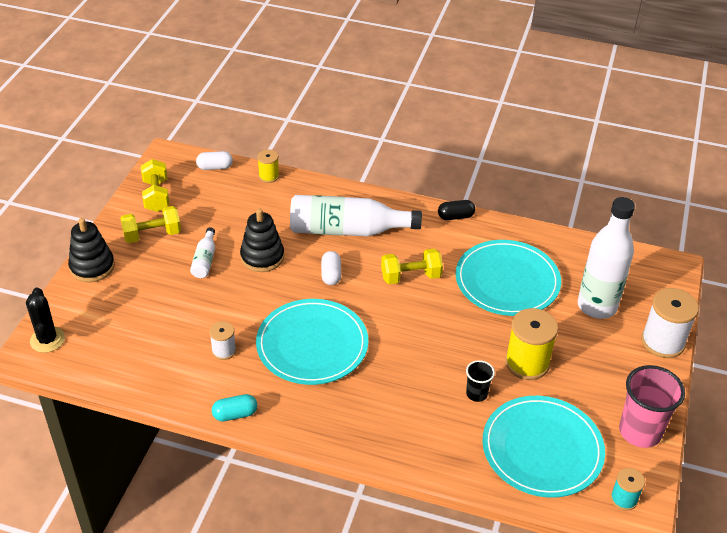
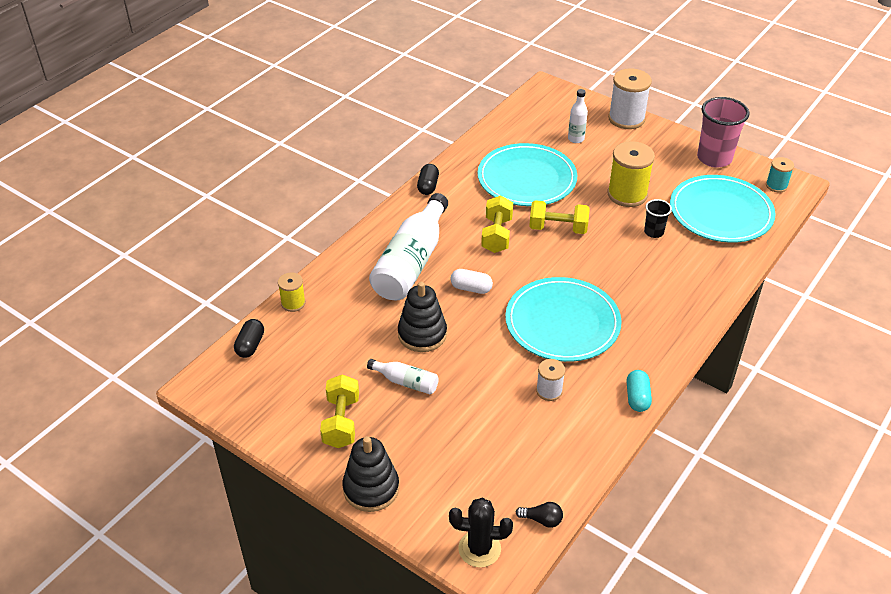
camera: 70 degrees left, 0 degrees up
yellow dumbbell [141,159,169,212] -> yellow dumbbell moved to [529,200,590,234]
white capsule [196,151,233,170] -> black capsule [234,319,264,358]
white bottle [578,197,635,319] -> white bottle [568,89,588,143], size x0.47
none -> black light bulb [516,502,563,528]

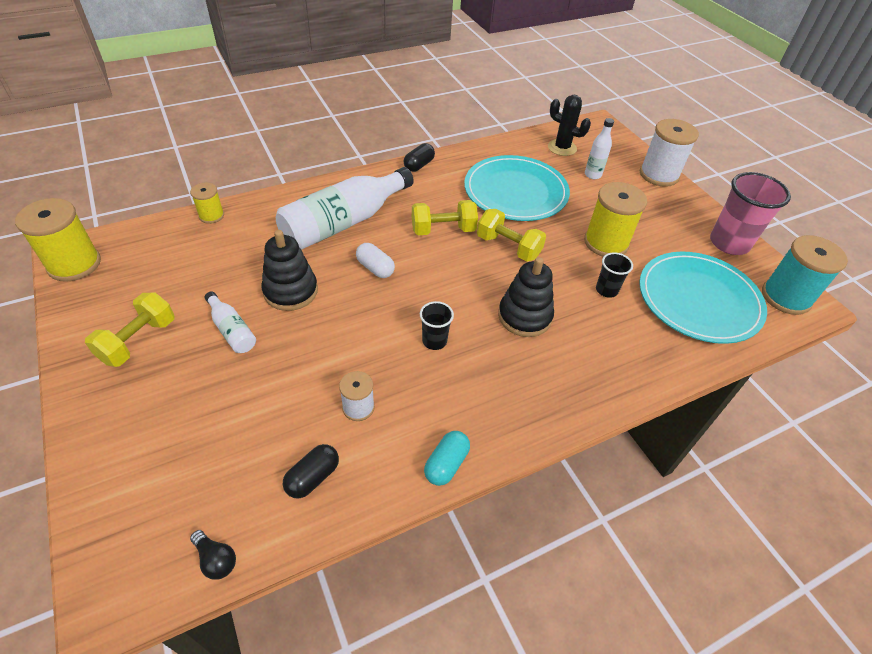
camera: 25 degrees right, 5 degrees up
black capsule [234,319,264,358] -> black capsule moved to [283,444,339,498]
black stacking toy [342,436,399,512] -> black stacking toy moved to [498,257,554,337]
black cactus [449,498,513,567] -> black cactus moved to [548,95,591,156]
yellow dumbbell [481,195,513,253] -> yellow dumbbell turned 45 degrees clockwise [412,200,478,235]
turquoise plate [505,277,622,362] -> black cup [420,301,454,350]
turquoise spool [766,157,794,193] -> turquoise spool [762,235,848,315], size x1.83
none -> yellow spool [15,198,101,282]

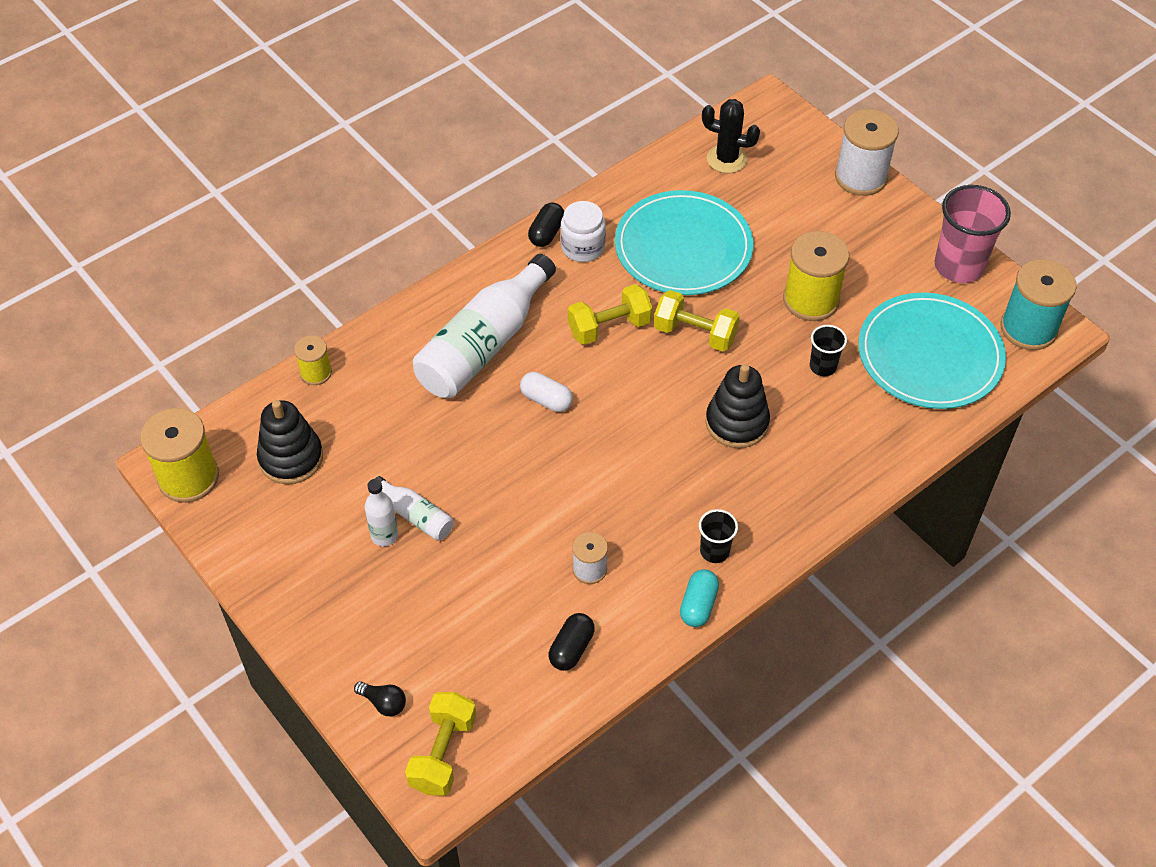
camera: 10 degrees left, 5 degrees up
yellow dumbbell [85,293,174,367] -> yellow dumbbell moved to [405,692,476,796]
black light bulb [190,530,236,580] -> black light bulb moved to [354,681,406,716]
black stacking toy [261,230,318,311] -> black stacking toy moved to [257,400,323,484]
black cup [420,301,454,350] -> black cup moved to [699,509,738,563]
white bottle [585,118,614,179] -> white bottle moved to [365,479,398,546]
none -> white jar [561,201,606,262]

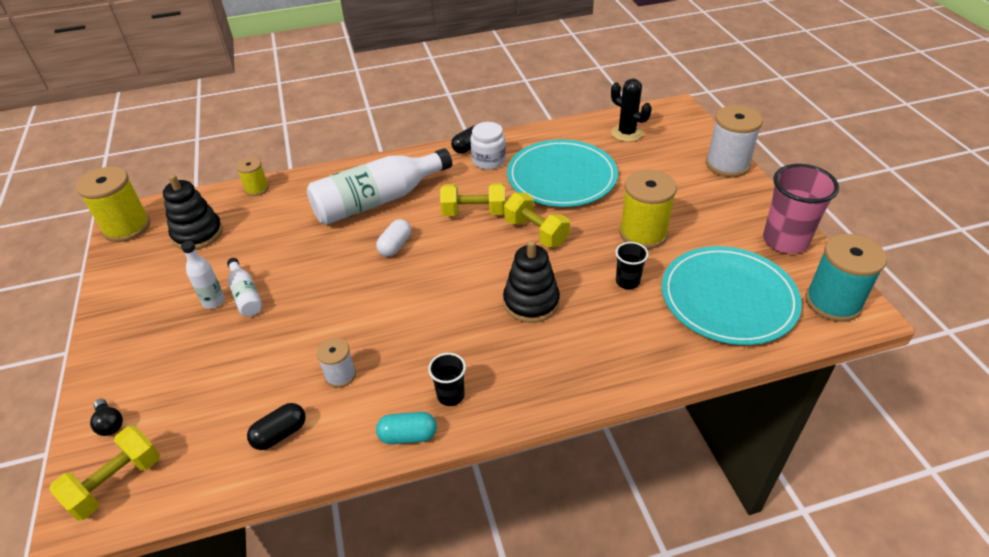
camera: 25 degrees right, 10 degrees down
white capsule [520,372,573,412] -> white capsule turned 60 degrees clockwise [376,219,411,257]
turquoise capsule [680,569,719,627] -> turquoise capsule turned 45 degrees clockwise [376,412,437,444]

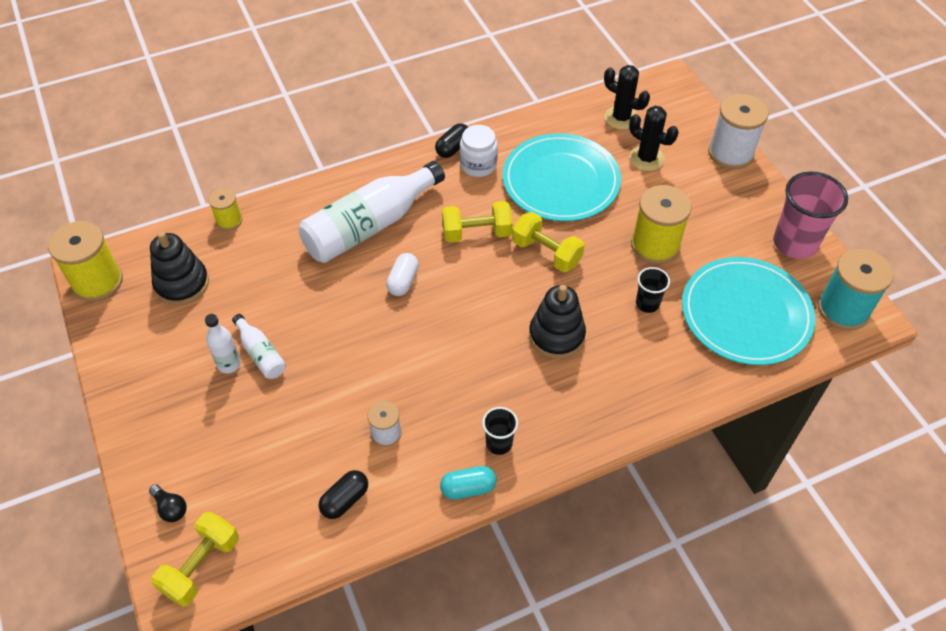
camera: 10 degrees left, 10 degrees up
none -> black cactus [629,106,679,171]

